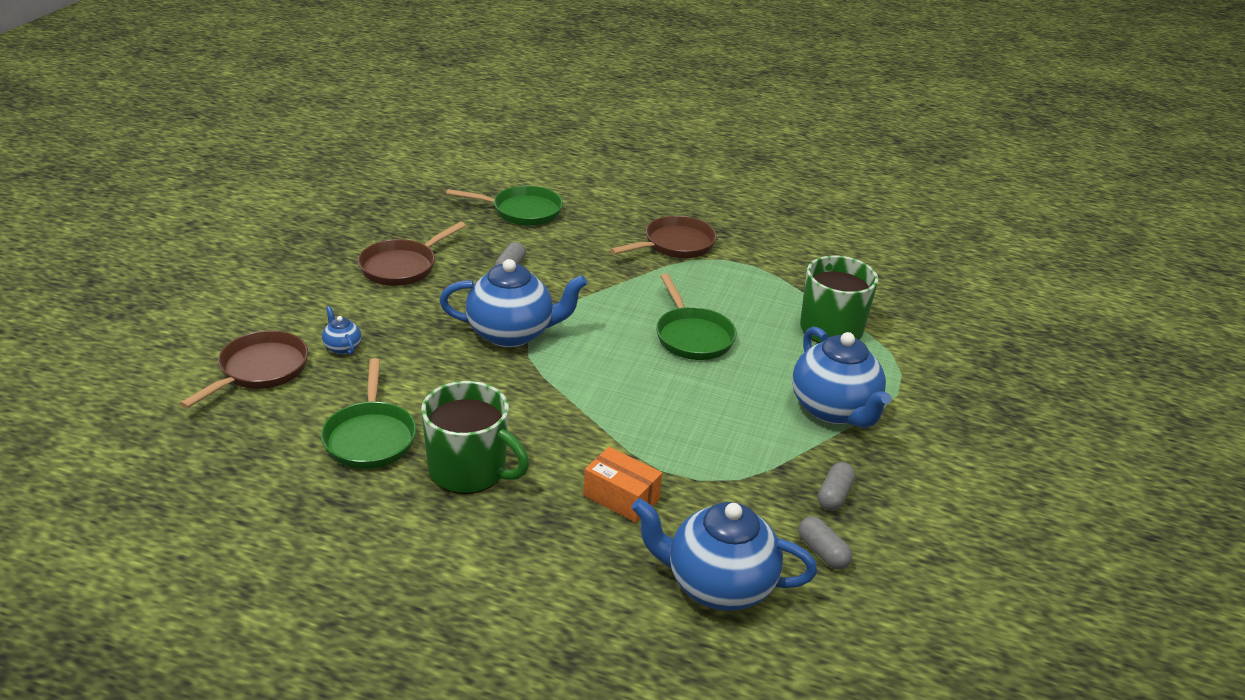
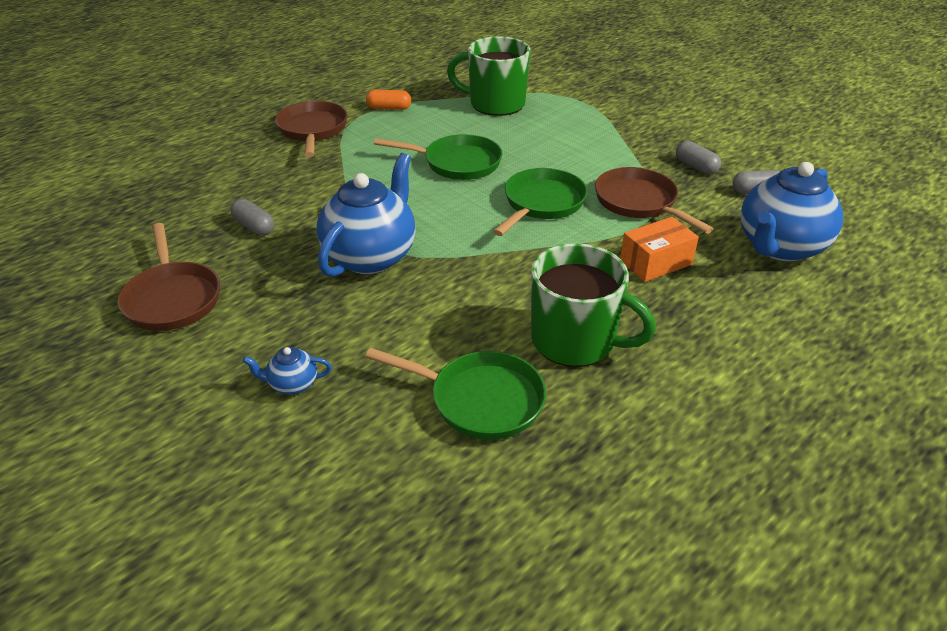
camera: 60 degrees left, 5 degrees up
brown pan [180,331,308,408] -> brown pan moved to [595,167,714,234]
green mug [421,381,529,494] -> green mug turned 60 degrees clockwise [531,243,656,367]
green pan [446,186,563,226] -> green pan moved to [493,168,587,236]
blue teapot [792,327,891,428] -> none
none -> orange capsule [366,90,411,110]

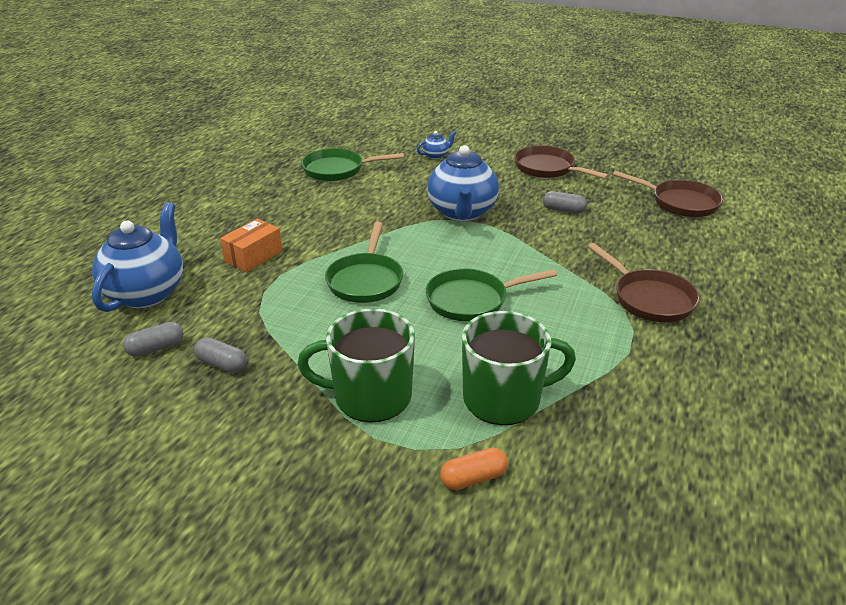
camera: 155 degrees right, 5 degrees down
orange capsule [366,90,411,110] -> orange capsule moved to [440,448,508,490]
green mug [531,243,656,367] -> green mug moved to [297,309,415,422]
brown pan [595,167,714,234] -> brown pan moved to [613,171,723,217]

